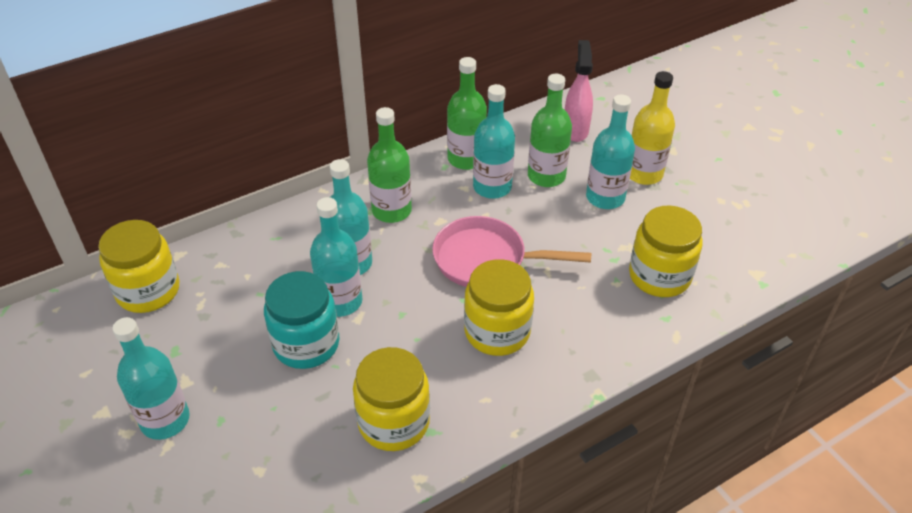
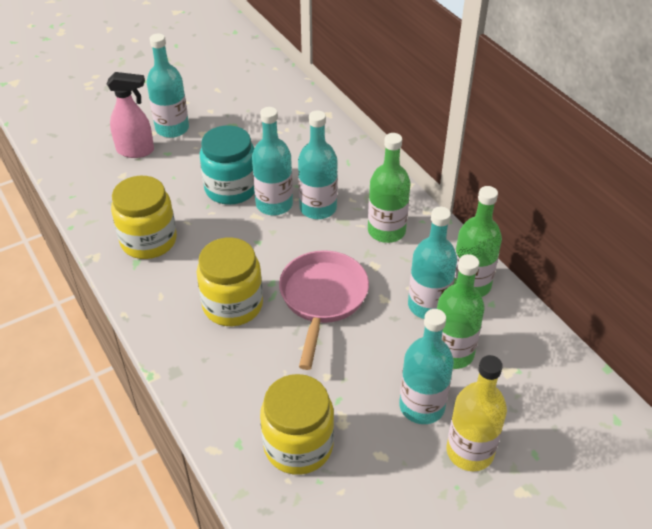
camera: 90 degrees right, 0 degrees up
yellow jar [98,220,180,313] -> none
pink spray bottle [565,40,593,142] -> pink spray bottle moved to [107,72,154,158]

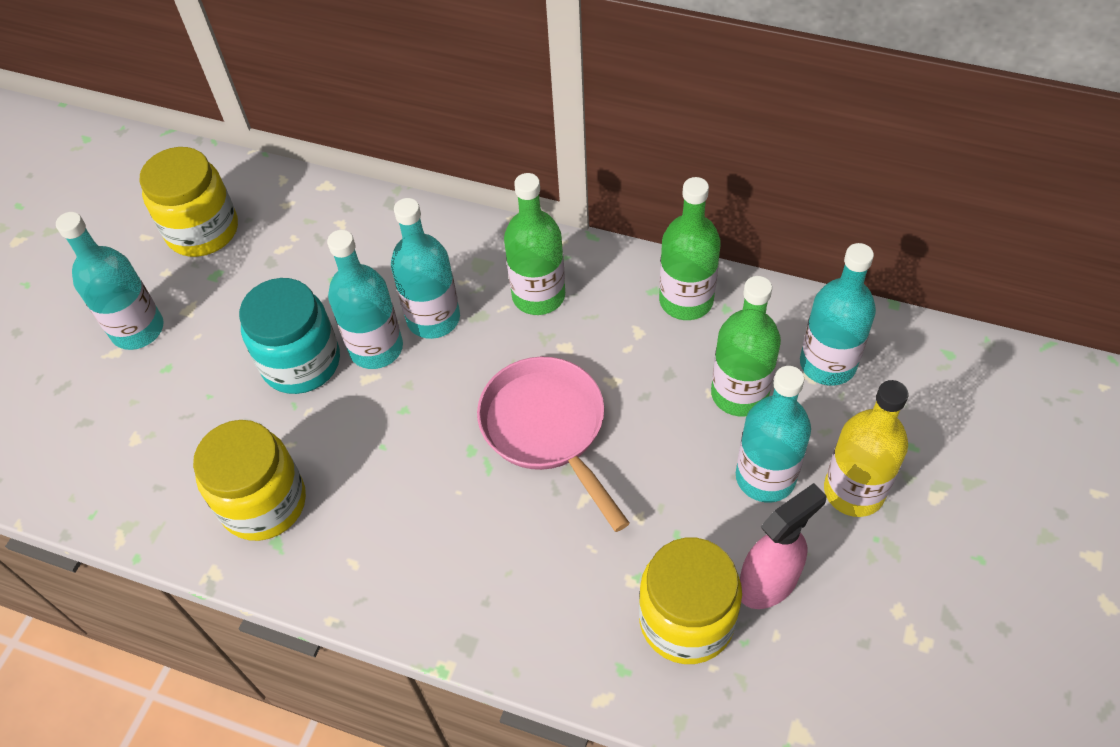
camera: 35 degrees left, 10 degrees up
pink spray bottle [107,72,154,158] -> pink spray bottle moved to [740,483,827,609]
yellow jar [197,238,263,326] -> yellow jar moved to [139,147,238,257]
turquoise bottle [408,207,457,319] -> turquoise bottle moved to [800,243,876,386]

